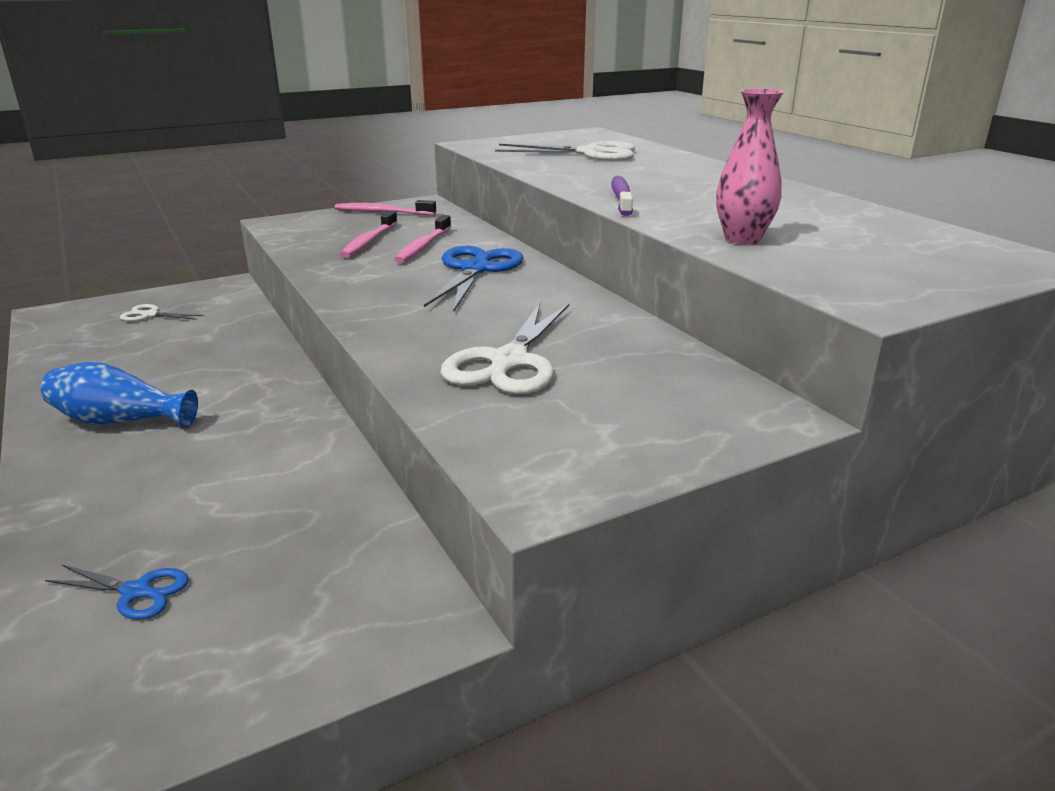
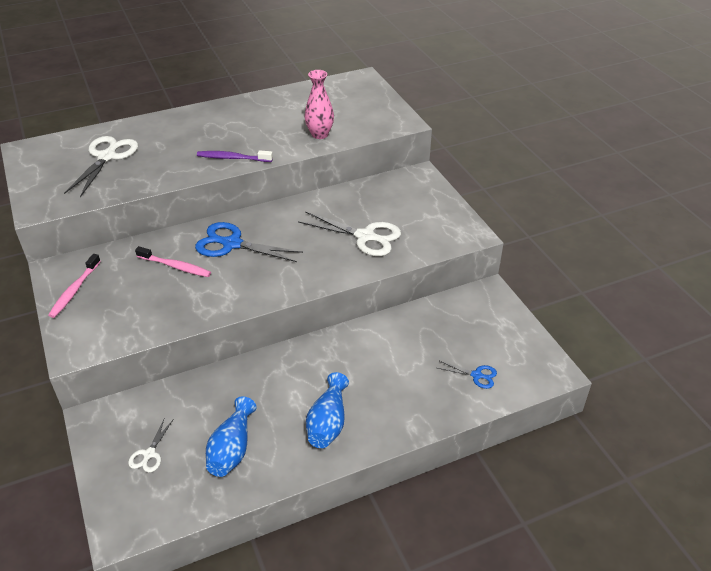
camera: 85 degrees left, 15 degrees up
blue scissors [45,564,189,620] -> blue scissors turned 90 degrees clockwise [438,361,497,389]
pink toothbrush [340,211,398,258] -> none
none -> blue vase [206,396,257,477]

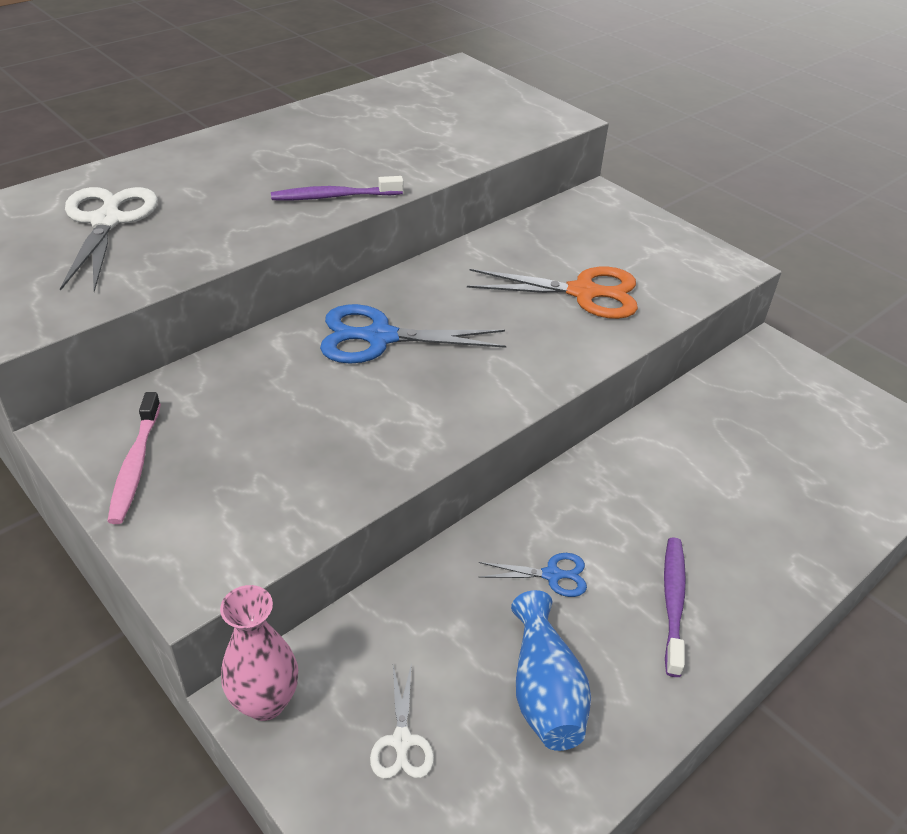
camera: 20 degrees left, 0 degrees up
pink toothbrush [135,246,211,277] -> none
white scissors [298,211,401,256] -> orange scissors [467,267,638,319]
pink vase [304,70,334,139] -> pink vase moved to [220,585,298,721]
blue vase [306,372,349,448] -> purple toothbrush [664,537,686,677]
blue scissors [438,361,497,389] -> blue scissors moved to [478,553,587,597]

